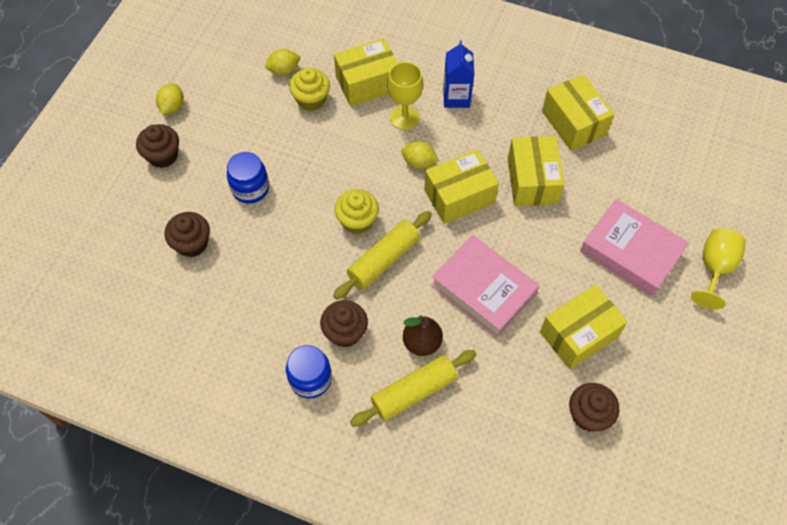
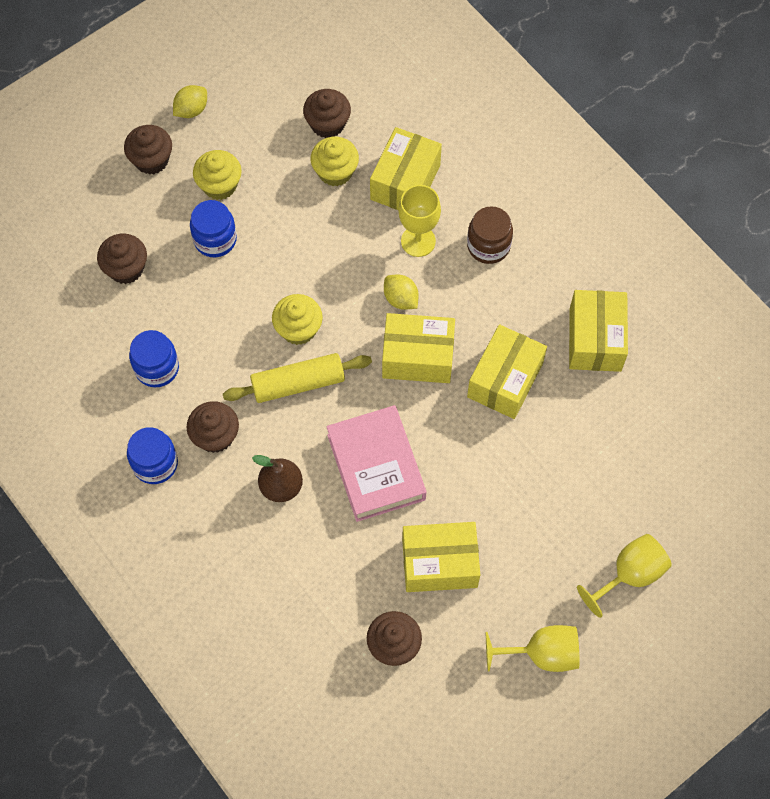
camera: 30 degrees right, 5 degrees up
yellow lemon [265,49,301,75] -> brown cupcake [303,89,351,138]
yellow box [334,38,397,106] -> yellow box turned 75 degrees counterclockwise [370,127,442,210]
yellow rolling pin [350,350,477,427] -> none
blue carton [443,40,474,108] -> brown jar [467,206,513,264]
pink book [580,199,689,296] -> none
none -> blue jar [129,330,179,387]
none -> yellow cupcake [193,150,242,200]
none -> yellow goblet [486,625,580,672]

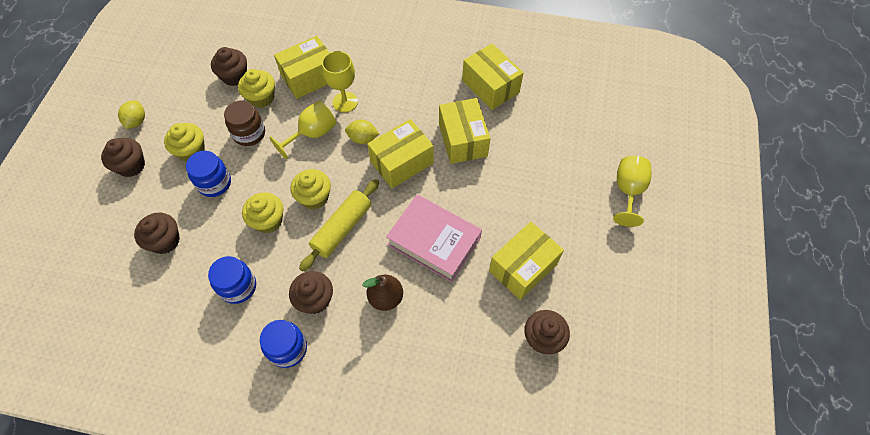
camera: 40 degrees left, 5 degrees down
yellow box [370,127,442,210] -> yellow box turned 75 degrees clockwise [274,36,329,99]
brown jar [467,206,513,264] -> brown jar moved to [224,100,265,146]
yellow goblet [486,625,580,672] -> yellow goblet moved to [269,101,336,159]
none -> yellow cupcake [242,192,283,233]

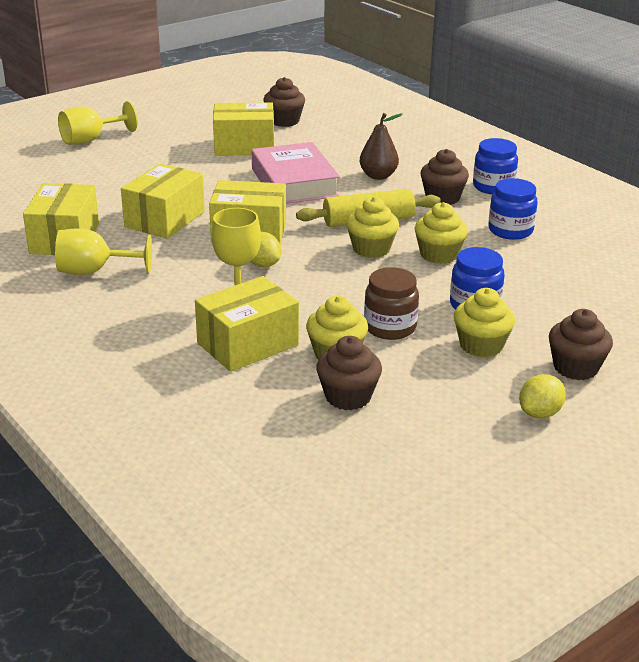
camera: 140 degrees left, 30 degrees down
brown cupcake [134,213,180,254] -> none
yellow goblet [269,101,336,159] -> yellow goblet moved to [55,228,152,275]
yellow box [274,36,329,99] -> yellow box turned 45 degrees counterclockwise [195,276,299,372]

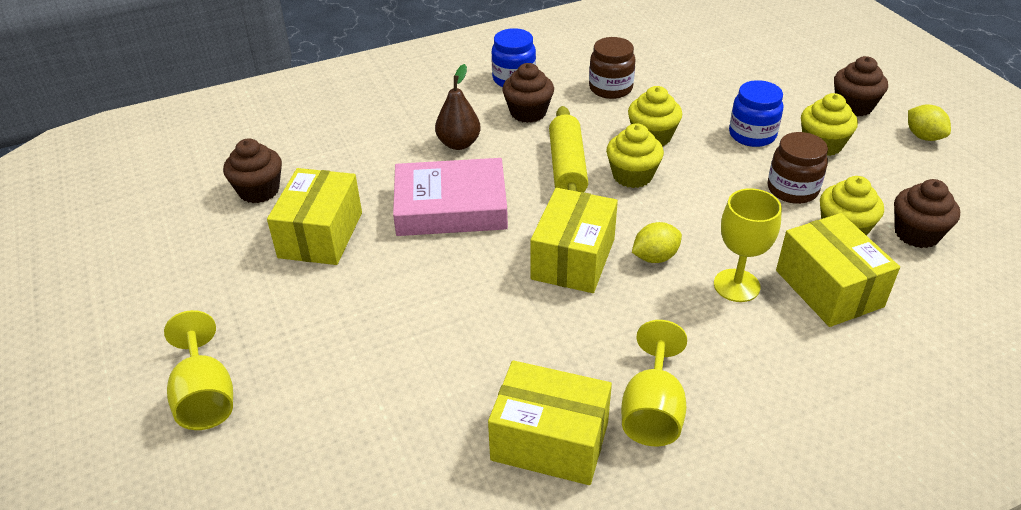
camera: 75 degrees left, 10 degrees up
yellow box [121,163,205,239] -> none
blue jar [488,178,537,240] -> brown jar [589,37,635,99]

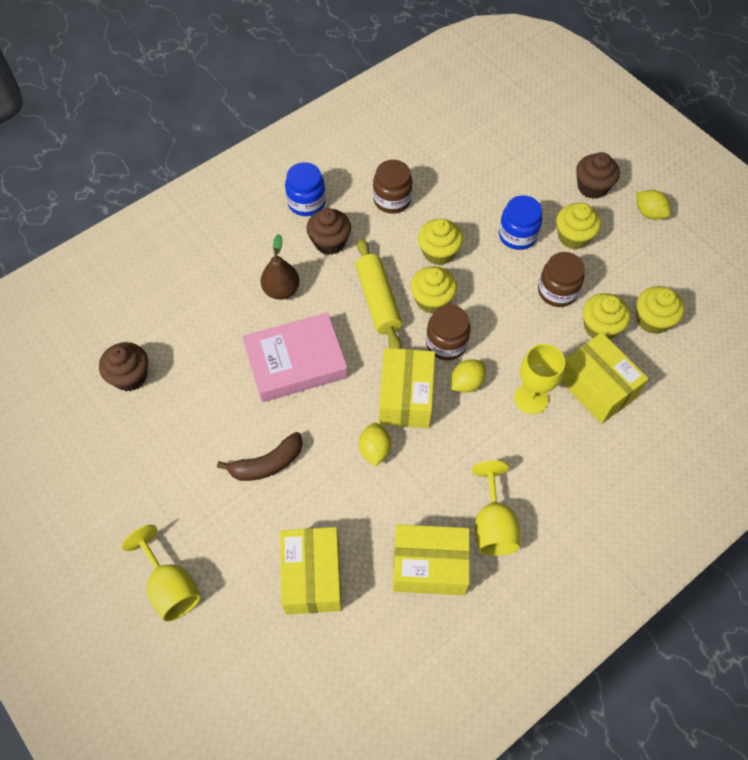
camera: 15 degrees left, 20 degrees up
yellow box [267,168,362,265] -> yellow box moved to [280,527,342,615]
brown cupcake [894,179,960,248] -> yellow cupcake [637,286,684,334]
none -> brown banana [217,432,303,481]
none -> yellow lemon [359,423,391,467]
none -> brown jar [426,305,471,360]

